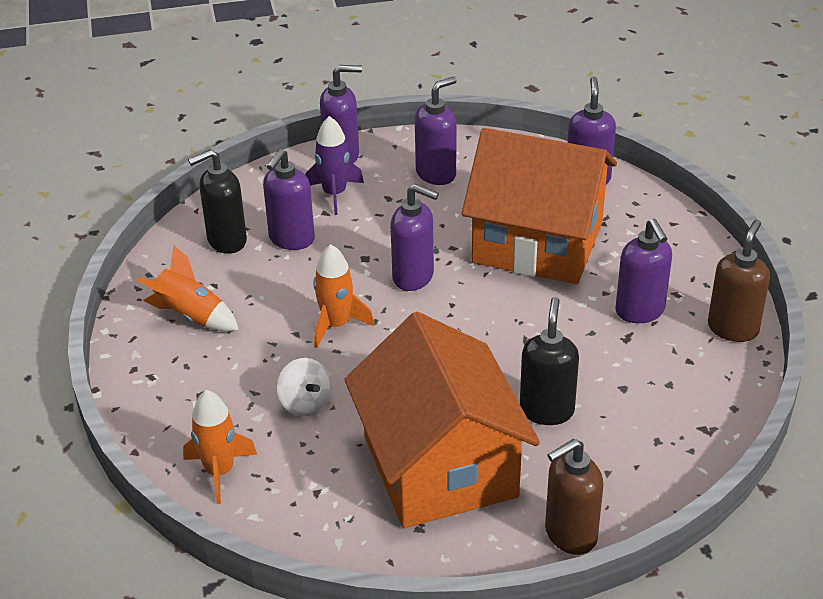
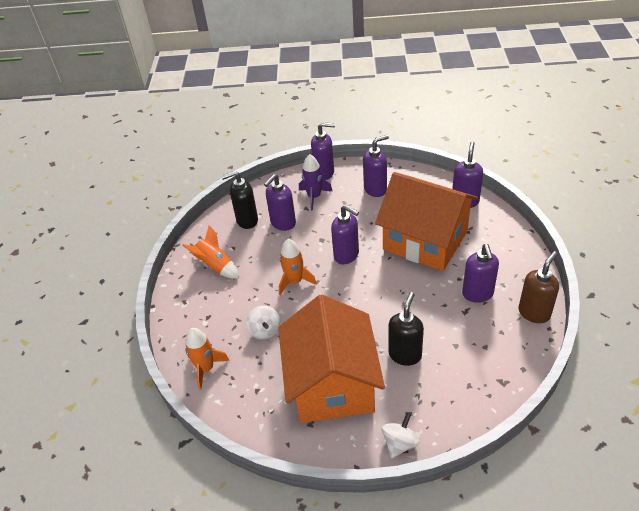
camera: 15 degrees right, 5 degrees up
brown soap dispenser [545,439,603,555] -> white spinning top [382,413,420,458]

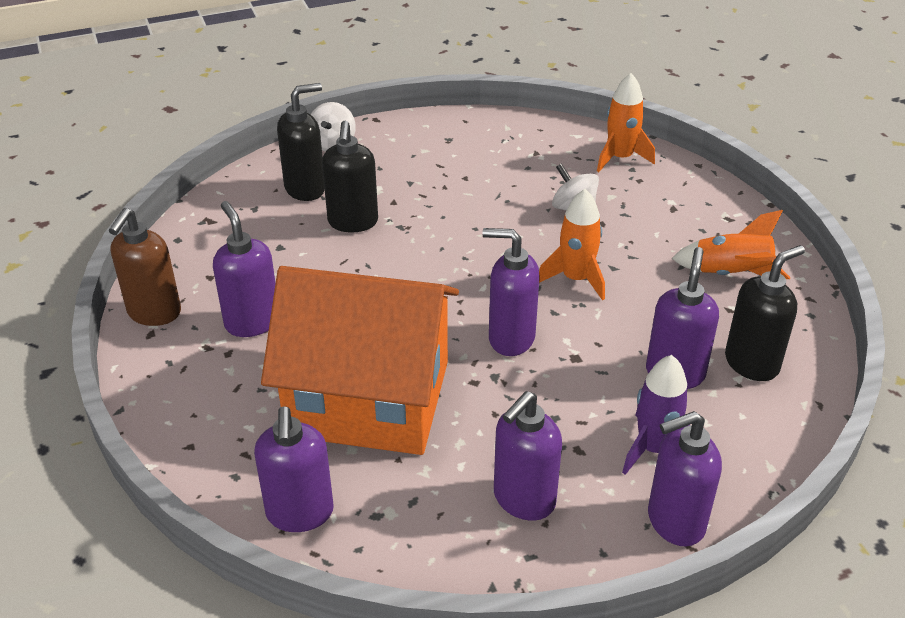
camera: 155 degrees right, 5 degrees down
orange house [278,294,385,423] -> none
none -> black soap dispenser [277,83,325,201]

